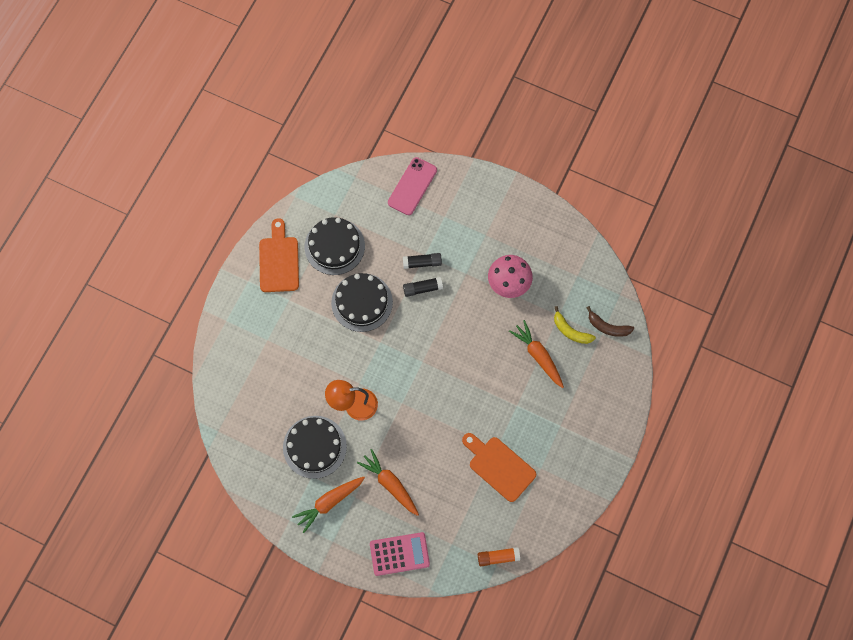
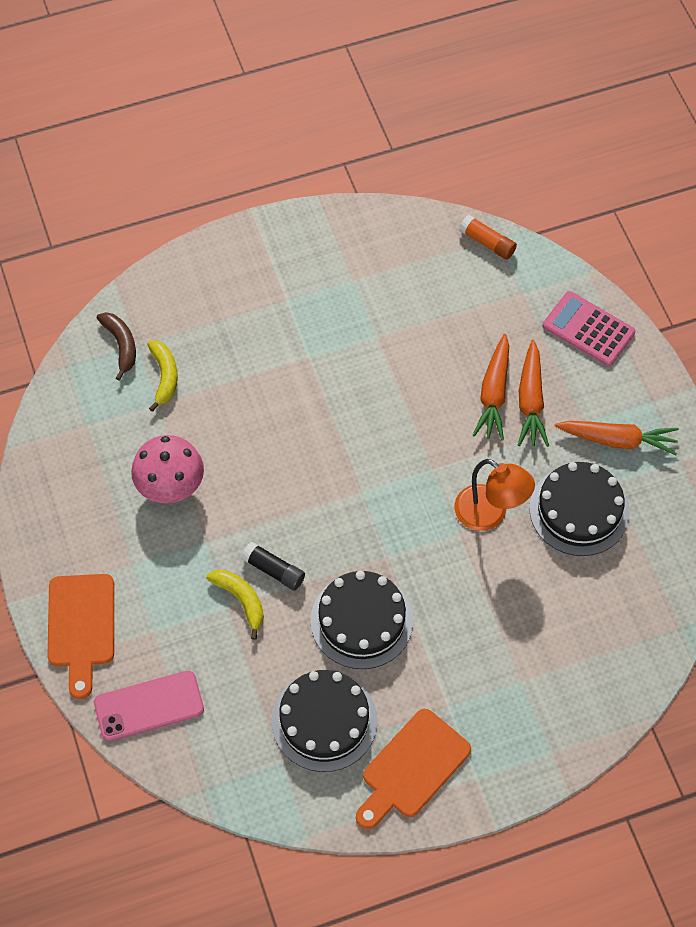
camera: 135 degrees left, 10 degrees down
black glue stick [403,253,442,269] -> yellow banana [206,570,264,640]
orange cutting board [462,433,536,502] -> orange cutting board moved to [47,574,114,699]
orange carrot [509,320,564,388] -> orange carrot moved to [473,334,509,441]

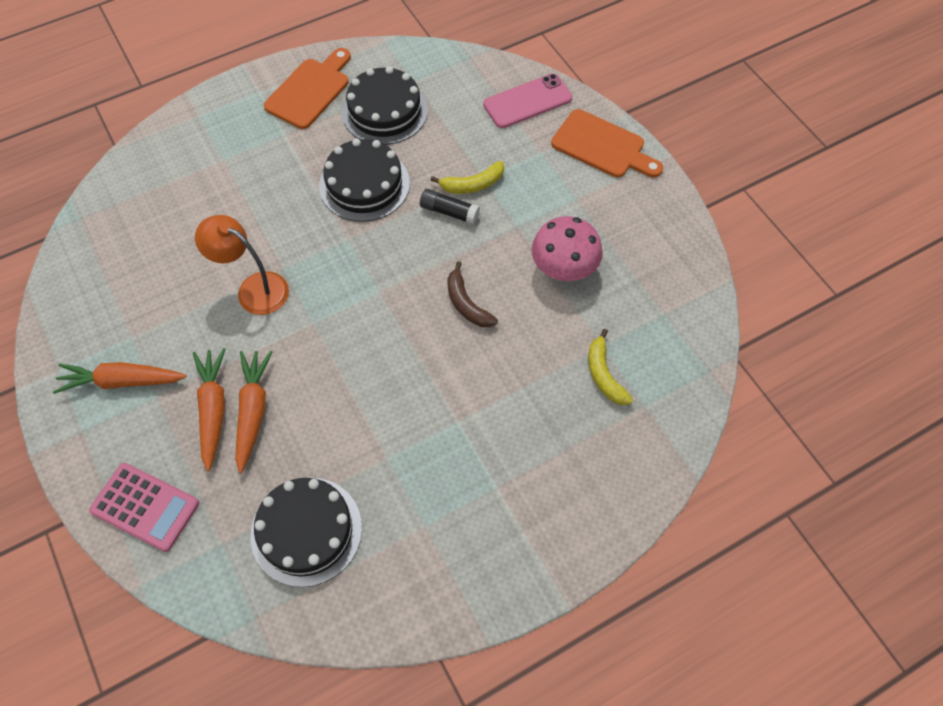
camera: 170 degrees right, 0 degrees up
orange cutting board [47,574,114,699] -> orange cutting board turned 135 degrees clockwise [551,109,663,178]
brown banana [97,312,136,381] -> brown banana moved to [447,261,498,327]
yellow banana [206,570,264,640] -> yellow banana turned 60 degrees counterclockwise [431,161,504,194]
orange glue stick [459,215,517,260] -> none
black cake [530,462,629,556] -> black cake moved to [251,478,362,587]

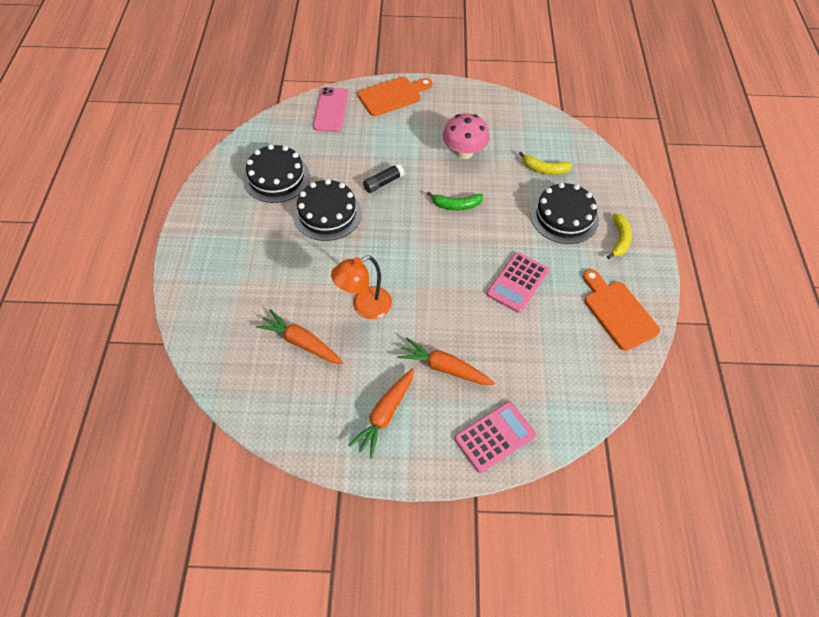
camera: 60 degrees left, 5 degrees down
orange carrot [235,351,273,473] -> orange carrot moved to [256,309,343,364]
black cake [251,478,362,587] -> black cake moved to [530,182,599,244]
orange cutting board [264,48,351,129] -> orange cutting board moved to [583,269,660,351]
yellow banana [431,161,504,194] -> yellow banana moved to [607,213,632,259]
brown banana [447,261,498,327] -> green banana [427,192,483,211]
none -> pink calculator [487,252,549,313]

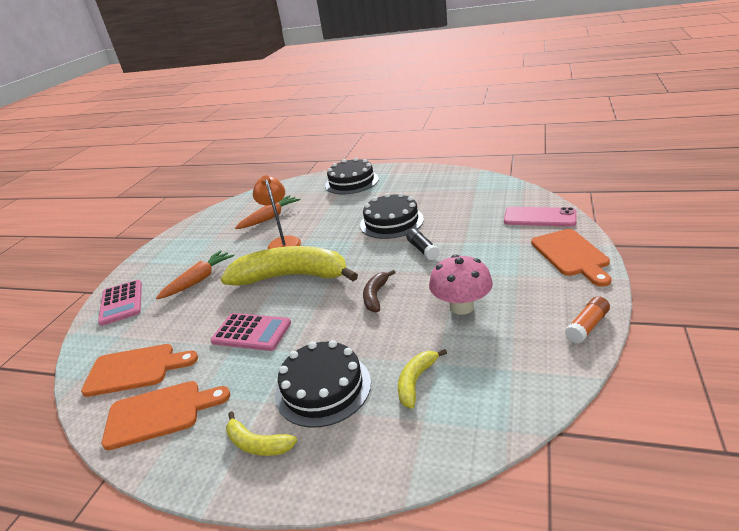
camera: 110 degrees right, 25 degrees down
black cake [243,144,310,203] -> black cake moved to [325,158,379,195]
orange carrot [348,368,414,459] -> none
green banana [427,192,483,211] -> brown banana [363,270,396,312]
pink calculator [487,252,549,313] -> pink calculator turned 150 degrees clockwise [210,313,291,351]
none -> orange cutting board [81,344,198,397]
none -> yellow banana [220,246,358,286]
none -> orange glue stick [565,296,610,344]

